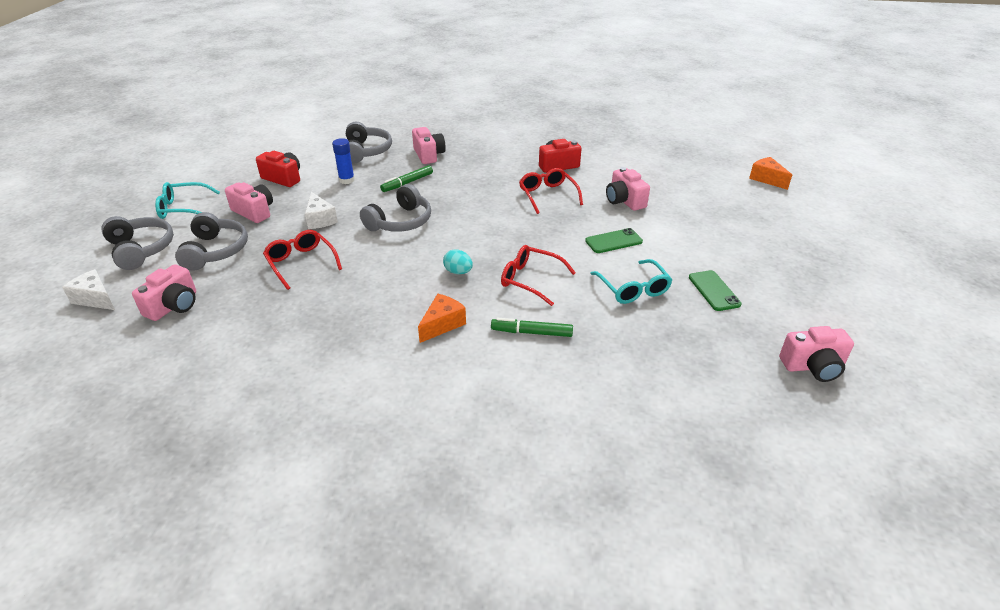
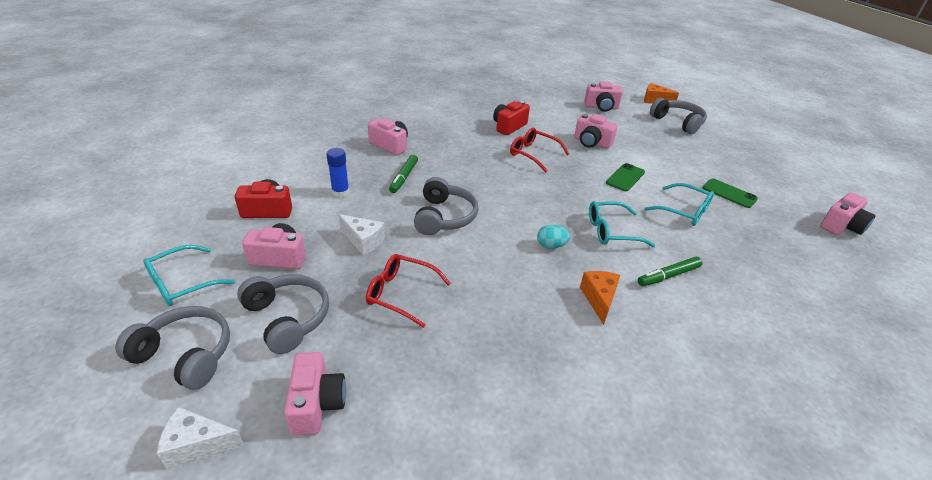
camera: 35 degrees left, 0 degrees up
grey headphones [346,122,392,164] -> grey headphones moved to [650,98,707,134]
red glasses [501,245,576,306] -> turquoise glasses [589,201,655,247]
none -> pink camera [584,81,623,112]

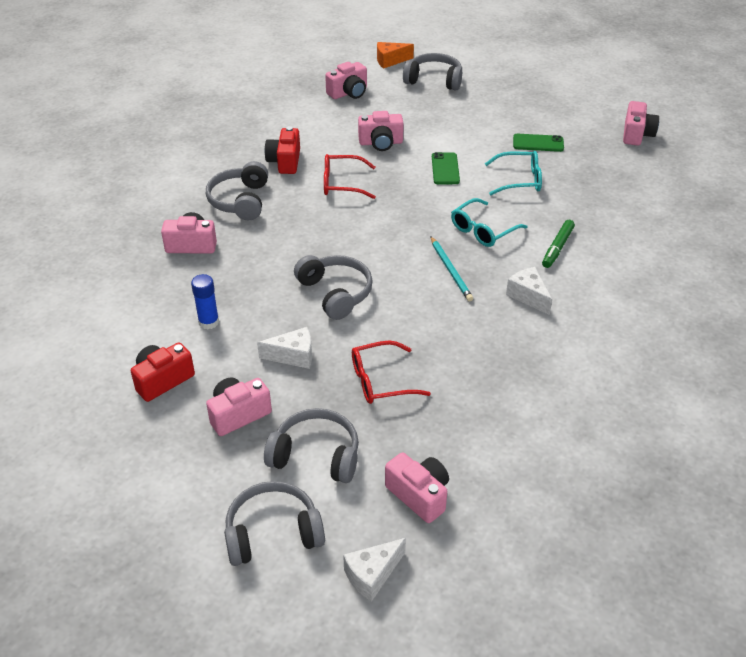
camera: 35 degrees left, 5 degrees up
turquoise glasses [143,245,235,306] -> none
green marker [389,155,418,193] -> none
turquoise egg [537,225,570,249] -> turquoise pencil [430,236,473,302]
orange cheese [580,271,620,325] -> white cheese [506,267,552,315]
none -> grey headphones [206,161,268,220]

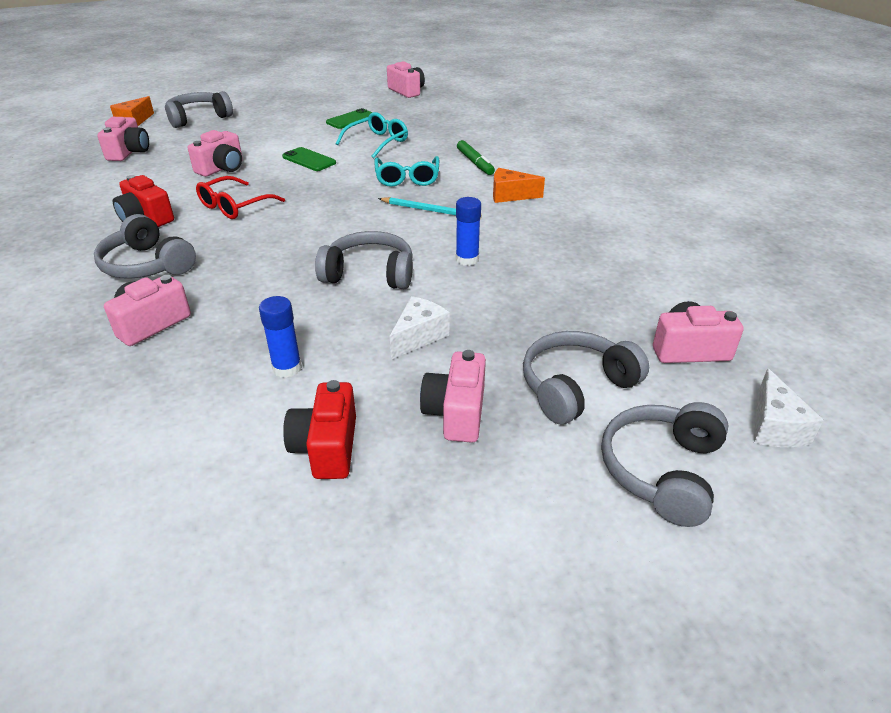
camera: 50 degrees left, 5 degrees down
red glasses [352,340,431,404] -> none
white cheese [506,267,552,315] -> orange cheese [493,168,545,203]
none -> blue glue stick [456,197,481,266]

